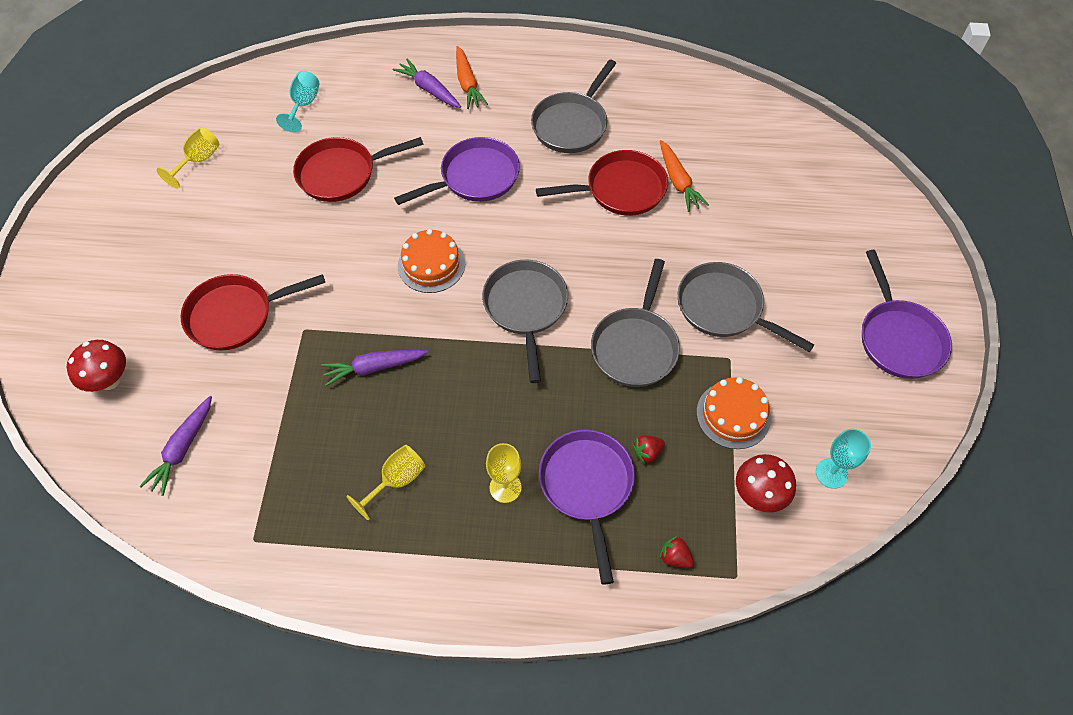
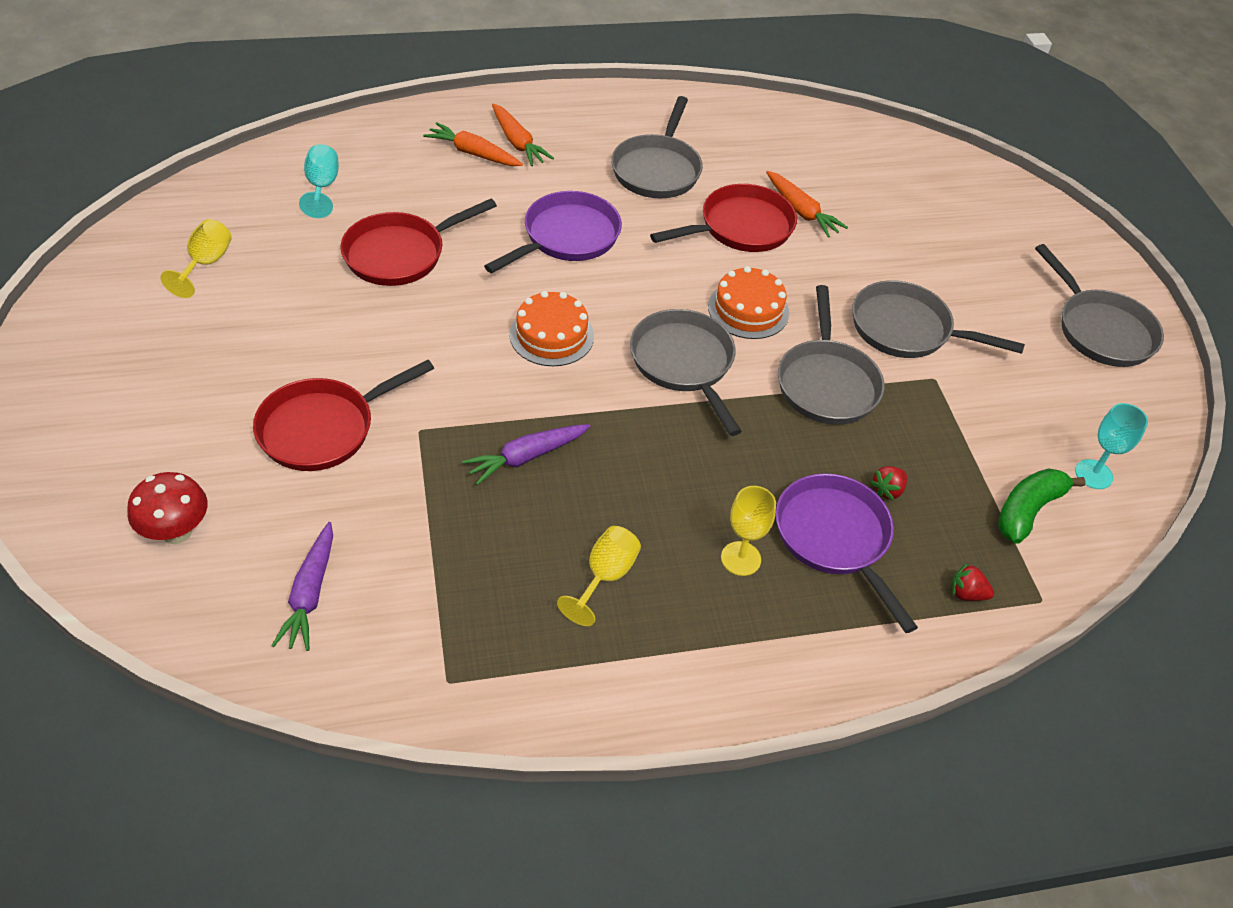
camera: 20 degrees left, 10 degrees down
purple carrot [392,59,461,108] -> orange carrot [423,122,523,166]
orange cake [697,377,771,449] -> orange cake moved to [708,266,789,339]
red mushroom [736,454,796,513] -> green banana [998,468,1086,544]
purple pan [862,250,952,379] -> grey pan [1035,244,1164,367]

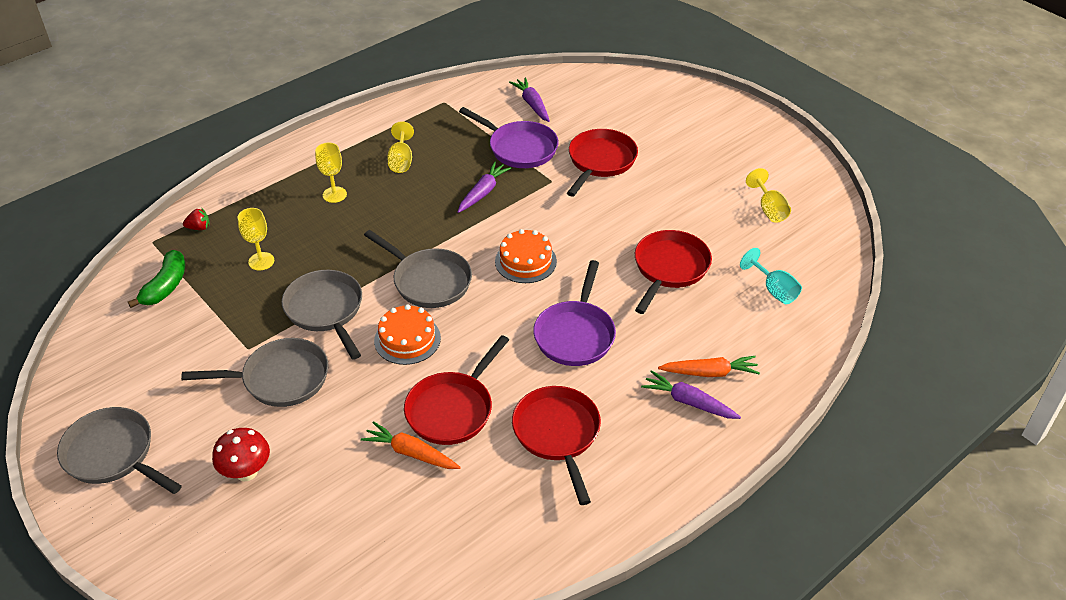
camera: 155 degrees right, 5 degrees down
red mushroom [127,472,208,544] -> red mushroom moved to [212,428,270,481]
orange carrot [492,103,554,166] -> purple carrot [641,370,741,419]
grey pan [611,96,703,198] -> red pan [512,386,601,505]
purple pan [776,473,918,633] -> purple pan moved to [459,107,558,168]
red strawberry [870,466,907,501] -> yellow goblet [237,208,274,271]
turquoise goblet [1075,403,1148,489] -> none

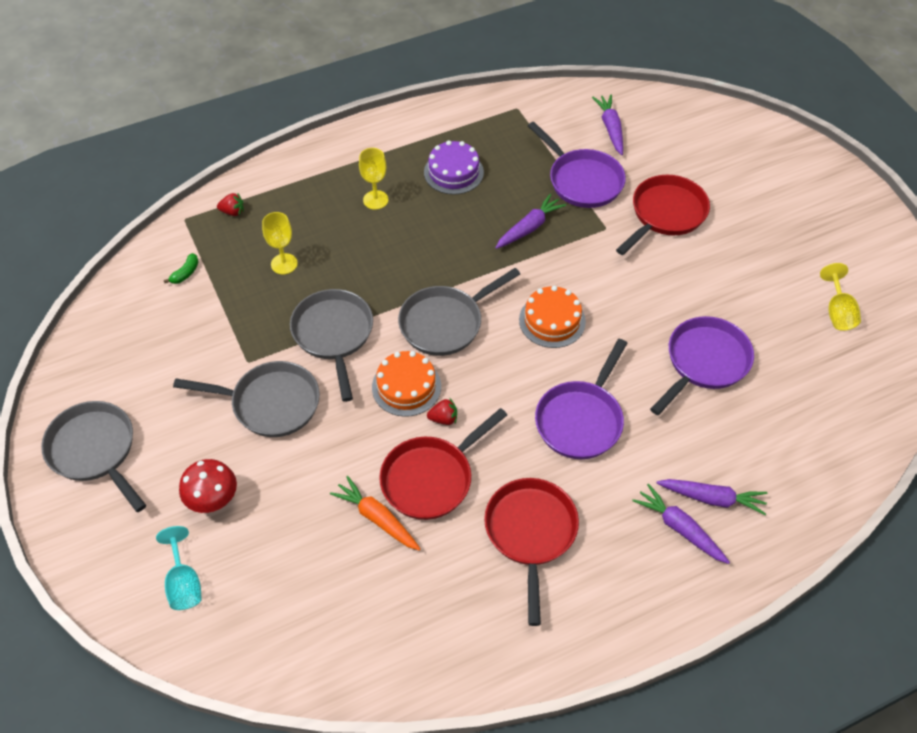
camera: 15 degrees right, 10 degrees up
green banana [128,250,185,308] -> green banana [164,253,199,284], size x0.53
grey pan [364,230,472,308] -> grey pan turned 90 degrees clockwise [398,268,520,356]
yellow goblet [387,121,414,173] -> purple cake [424,140,484,195]
red pan [635,230,712,314] -> purple pan [650,316,754,415]
orange carrot [658,356,760,377] -> purple carrot [657,479,767,515]
turquoise goblet [740,248,802,304] -> turquoise goblet moved to [156,526,202,610]
none -> red strawberry [427,399,457,425]

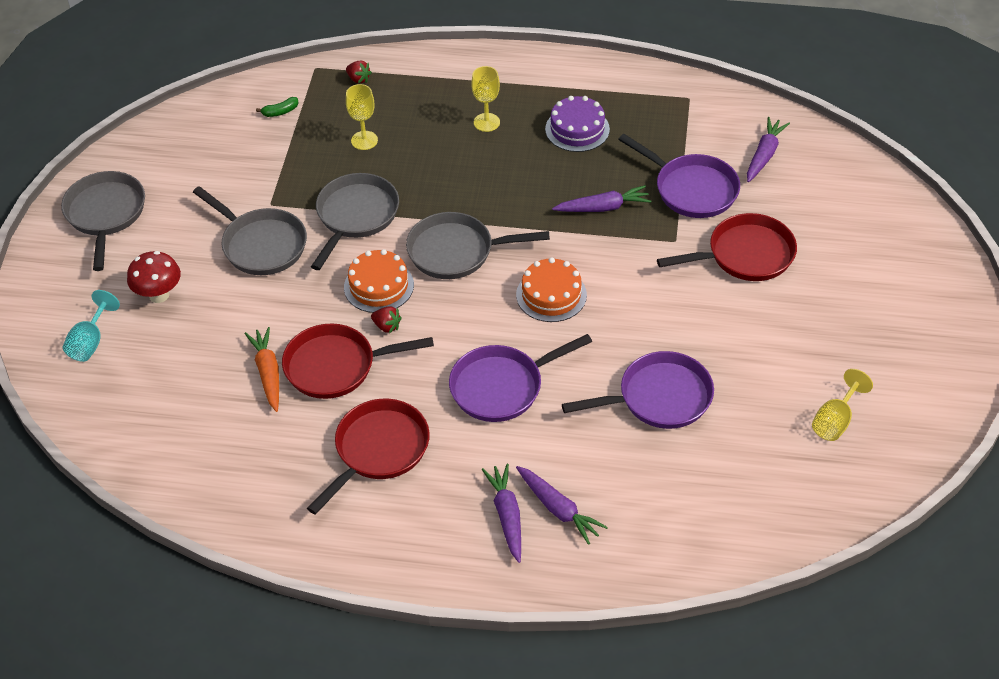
camera: 35 degrees right, 5 degrees down
purple pan [528,122,626,208] -> purple pan turned 45 degrees counterclockwise [618,134,740,218]

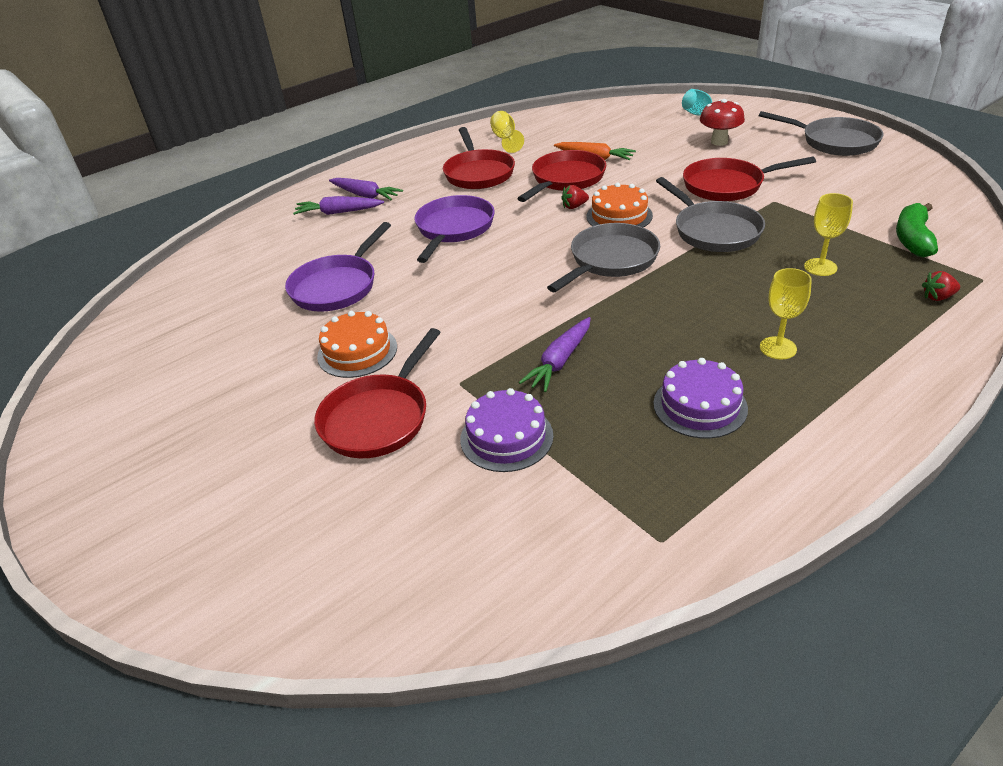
camera: 135 degrees right, 10 degrees down
grey pan [193,186,307,275] -> red pan [683,157,816,201]
green banana [256,97,299,117] -> green banana [896,203,938,257], size x1.87
orange cake [516,257,587,322] -> orange cake moved to [317,311,397,378]
purple pan [618,134,740,218] -> purple cake [460,388,553,472]
purple carrot [747,117,790,182] -> none
yellow goblet [812,369,873,441] -> yellow goblet moved to [490,111,524,153]

